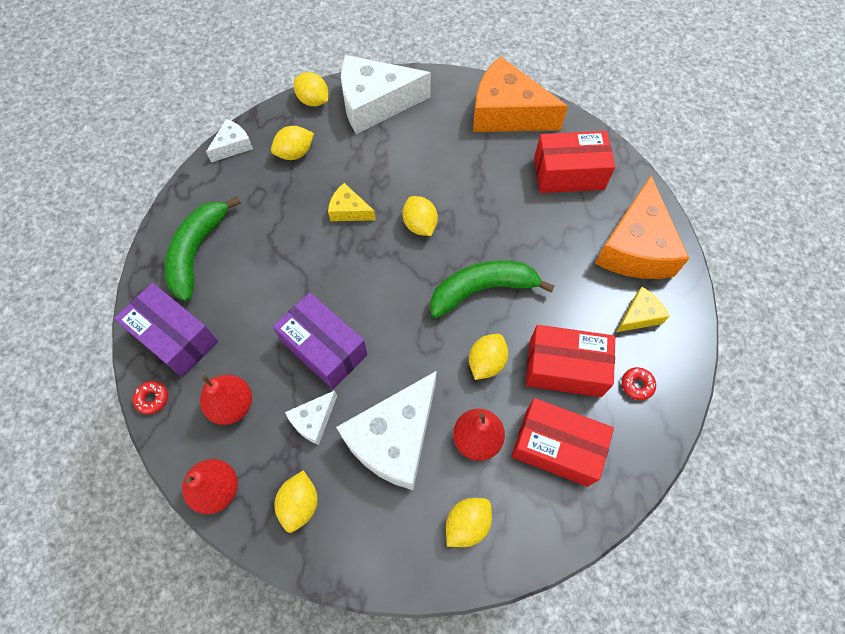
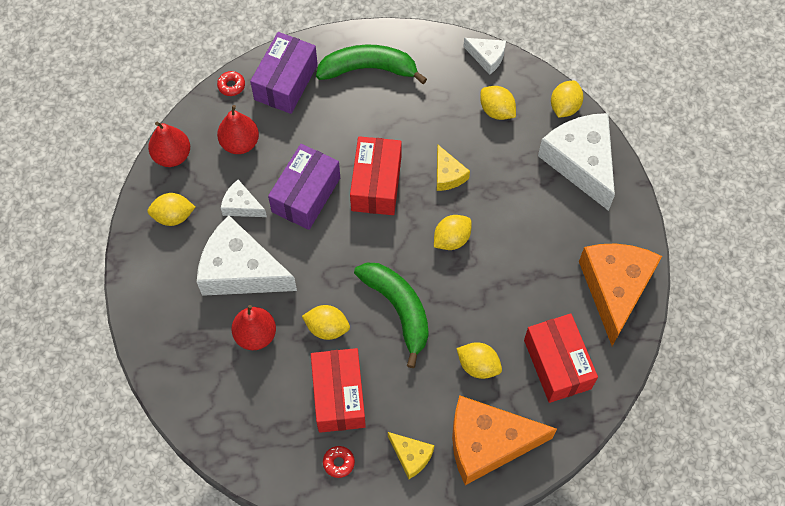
camera: 75 degrees right, 0 degrees up
yellow cheese [328,183,376,221] -> yellow cheese turned 150 degrees clockwise [437,145,470,191]
yellow lemon [446,498,492,547] -> yellow lemon moved to [456,342,502,379]
red box [511,398,614,487] -> red box moved to [350,136,402,215]

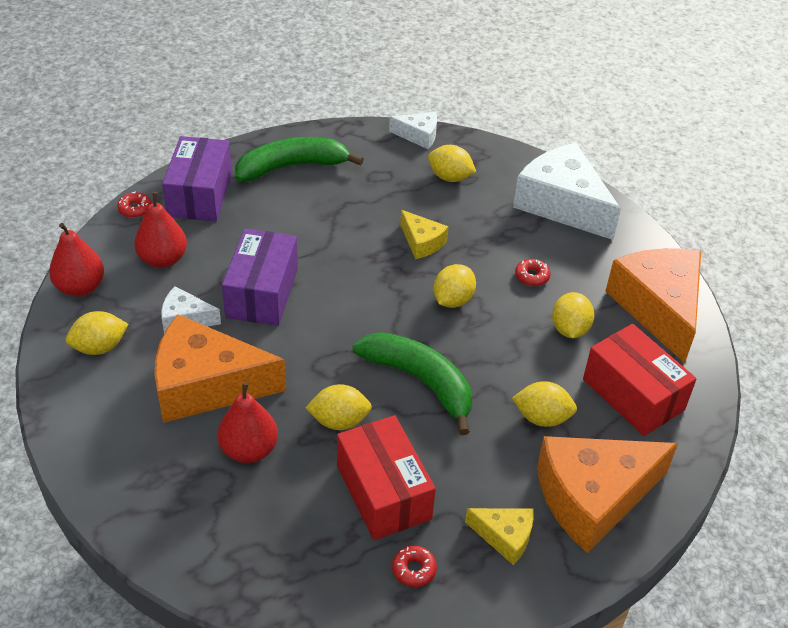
camera: 20 degrees left, 20 degrees down
white cheese [197,215,297,296] -> orange cheese [154,314,286,423]
red box [350,136,402,215] -> none
yellow lemon [551,81,583,118] -> yellow lemon moved to [552,292,595,338]
none -> red donut [515,259,551,286]

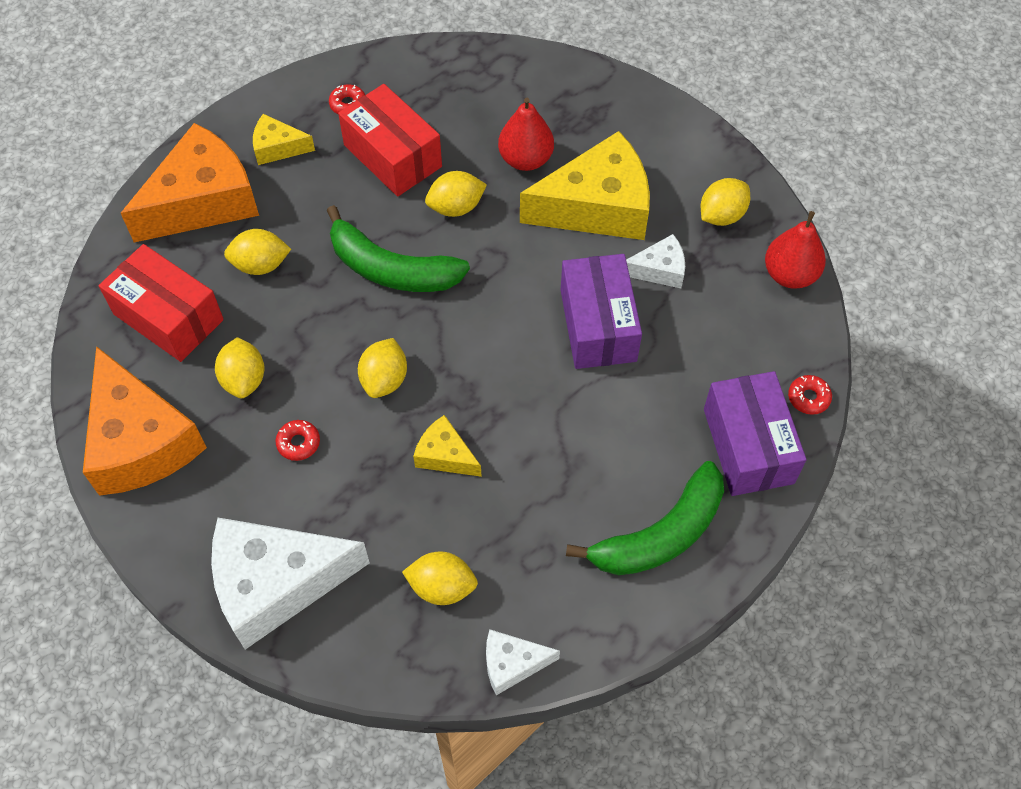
camera: 165 degrees right, 15 degrees up
red pear [134,192,187,268] -> none
orange cheese [154,314,286,423] -> yellow cheese [520,131,650,240]
white cheese [513,143,621,240] -> white cheese turned 135 degrees clockwise [211,518,370,650]

